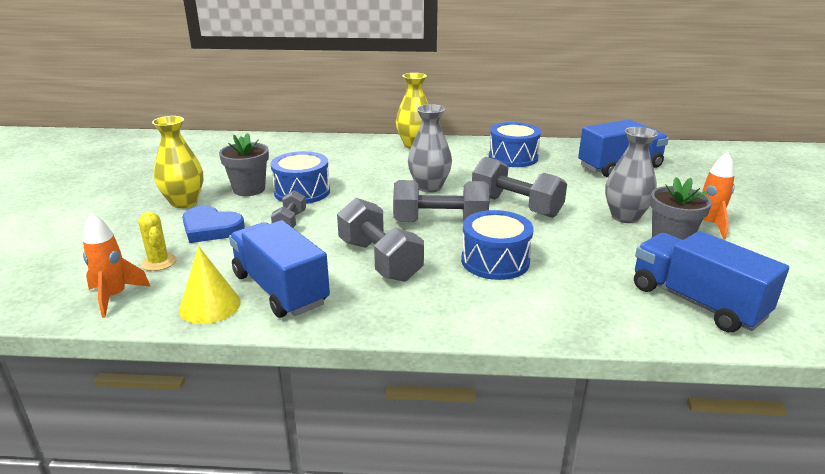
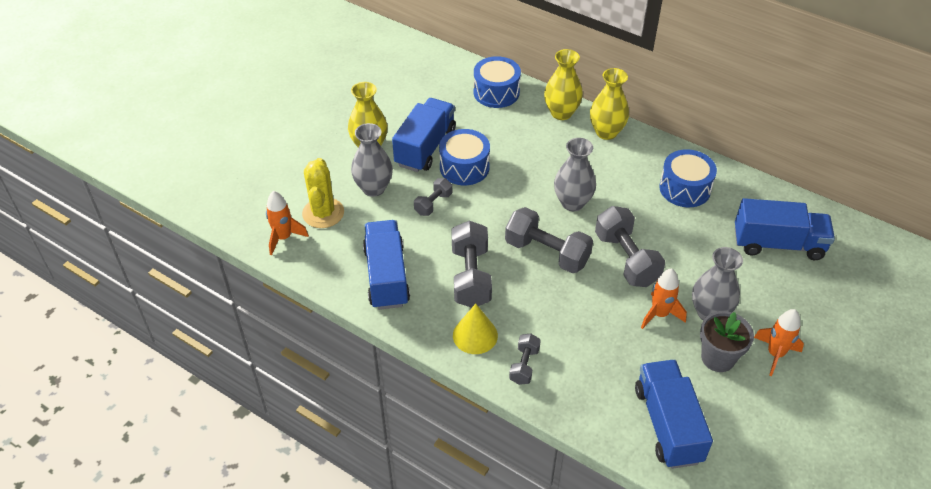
camera: 30 degrees right, 20 degrees up
yellow cactus [139,212,177,271] -> yellow cactus [302,158,344,228], size x1.63
yellow cone [179,246,241,324] -> yellow cone moved to [453,303,498,354]
blue heart [182,206,245,243] -> grey vase [351,123,393,197]
grey flower pot [219,133,269,196] -> blue truck [392,98,456,172]
blue drum [461,210,534,280] -> blue drum moved to [474,56,521,108]
none -> grey dumbbell [509,334,541,385]
none -> yellow vase [544,49,583,120]
none -> orange rocket [641,269,687,329]

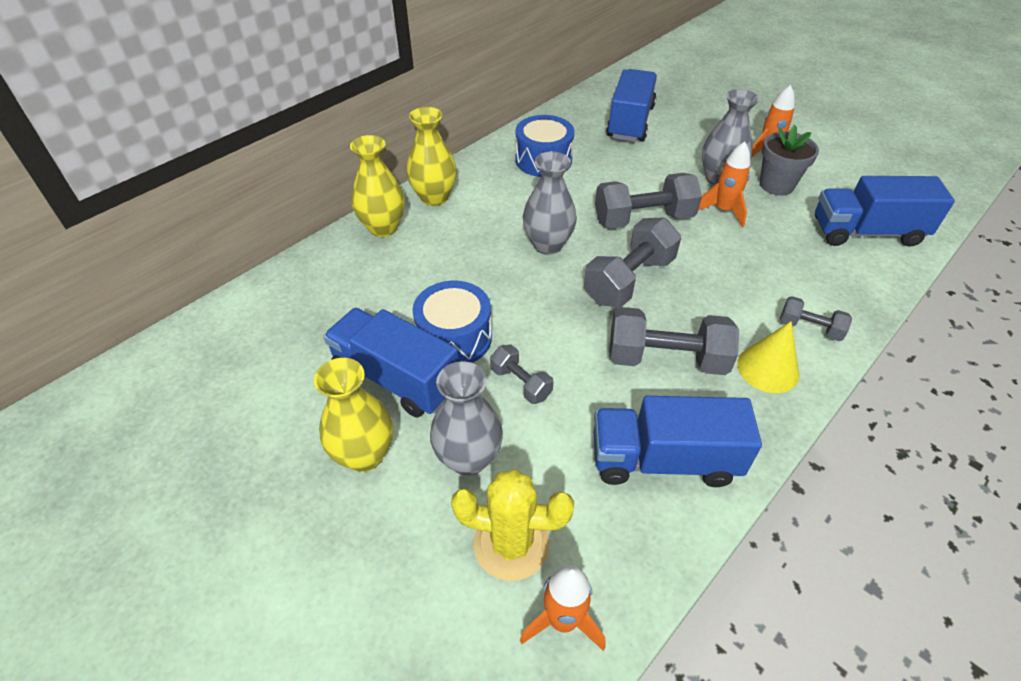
camera: 80 degrees left, 0 degrees up
blue drum [474,56,521,108] -> none

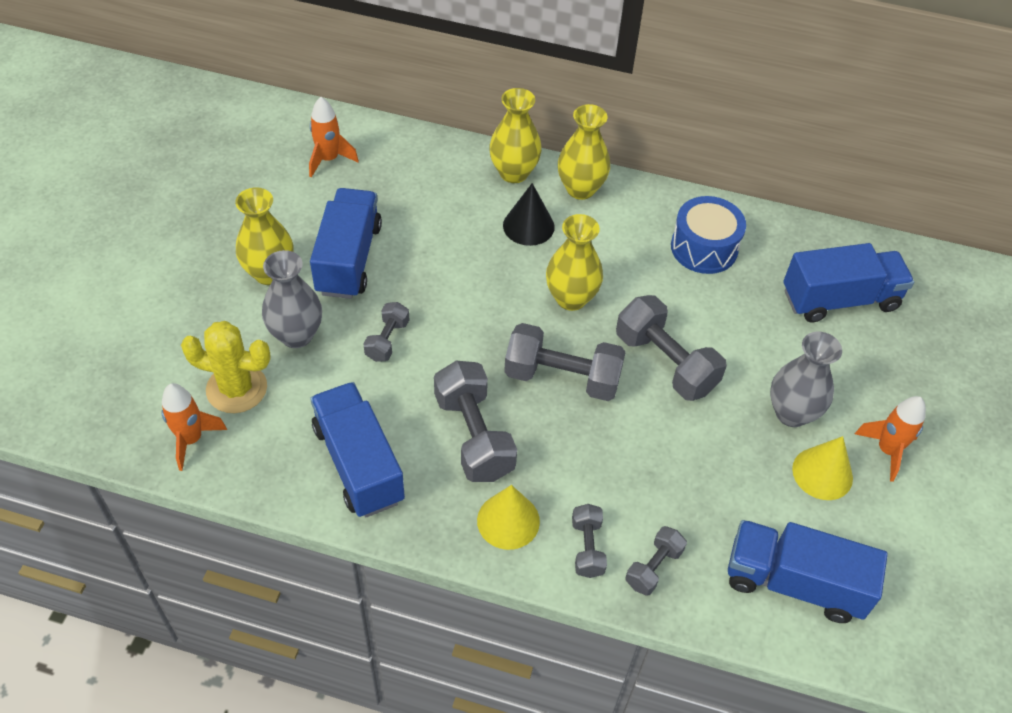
camera: 60 degrees right, 5 degrees up
blue drum [412,281,492,363] -> none
yellow cactus [451,469,574,581] -> yellow cactus turned 60 degrees counterclockwise [181,321,271,413]
grey vase [523,151,577,255] -> yellow vase [546,214,603,311]
orange rocket [698,141,750,227] -> orange rocket moved to [309,97,359,178]
grey flower pot [760,125,819,196] -> yellow cone [792,436,853,500]
blue truck [815,176,955,247] -> blue truck turned 45 degrees counterclockwise [728,520,888,623]
none -> black cone [503,183,555,246]
none -> grey dumbbell [626,526,687,596]

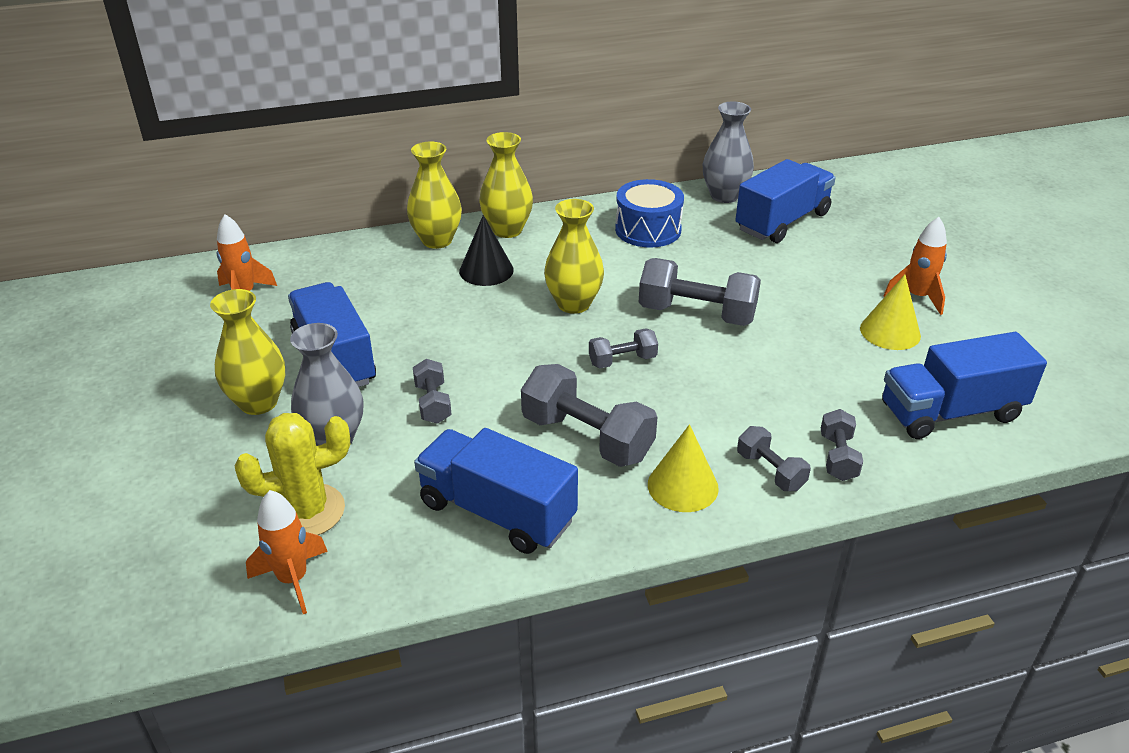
camera: 30 degrees left, 15 degrees down
grey dumbbell [504,323,626,401] -> grey dumbbell [589,328,658,368], size x0.54
grey vase [770,332,842,427] -> grey vase moved to [703,102,754,203]

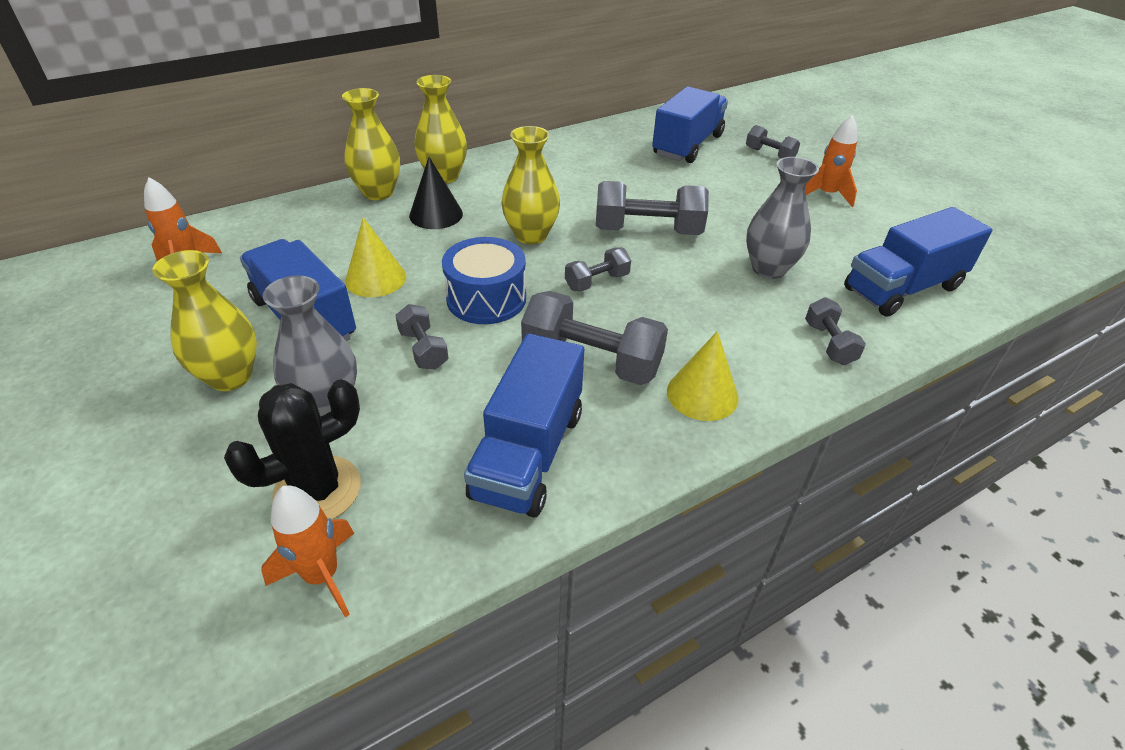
camera: 15 degrees left, 5 degrees up
yellow cactus [234,413,350,535] -> black cactus [224,379,361,520]
blue truck [414,428,578,554] -> blue truck turned 90 degrees counterclockwise [464,334,584,517]
blue drum [615,179,684,248] -> blue drum moved to [442,237,526,324]
grey vase [703,102,754,203] -> grey vase moved to [746,157,819,279]
grey dumbbell [737,426,811,491] -> grey dumbbell moved to [746,125,800,158]
yellow cone [860,274,921,350] -> yellow cone moved to [345,217,406,297]

